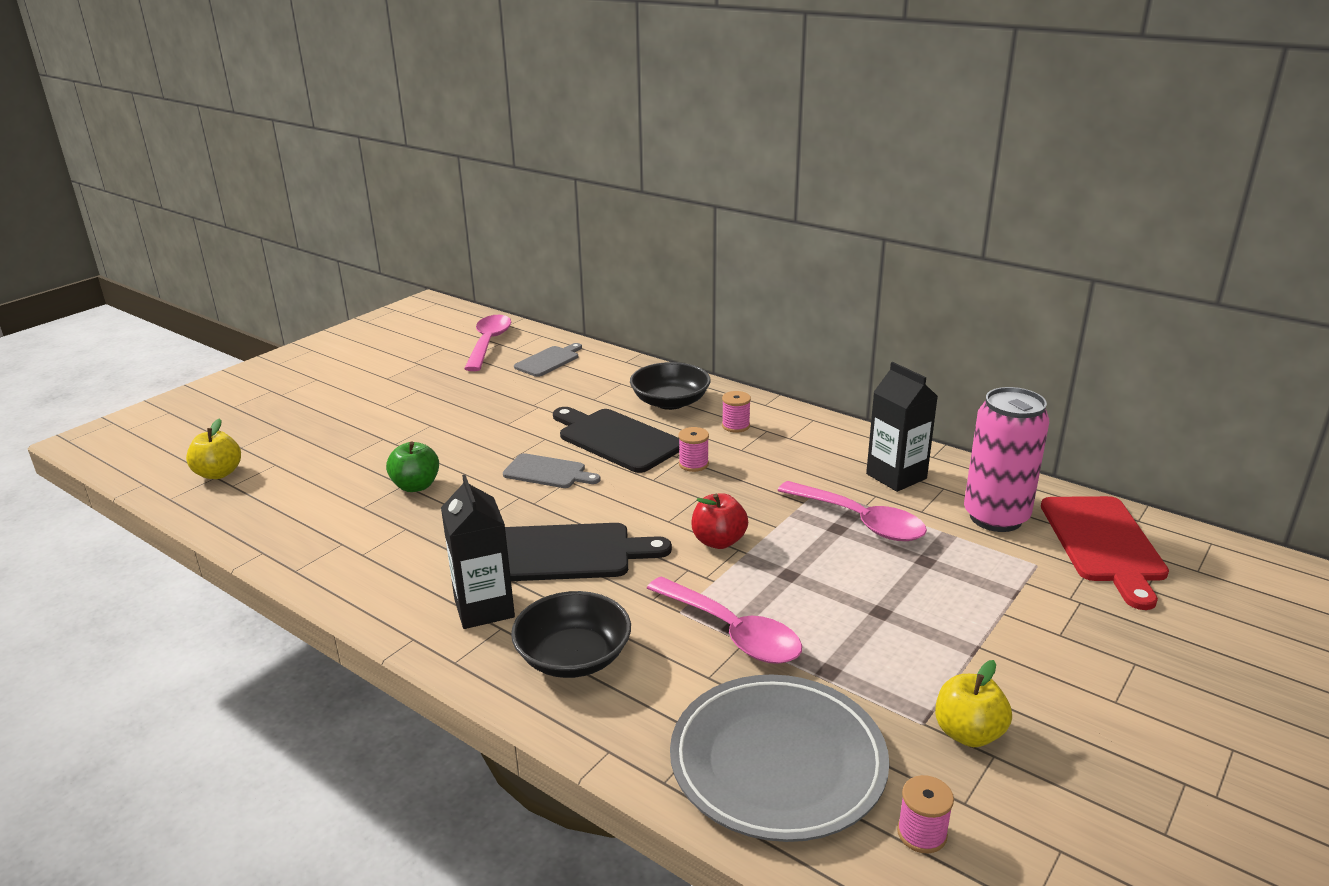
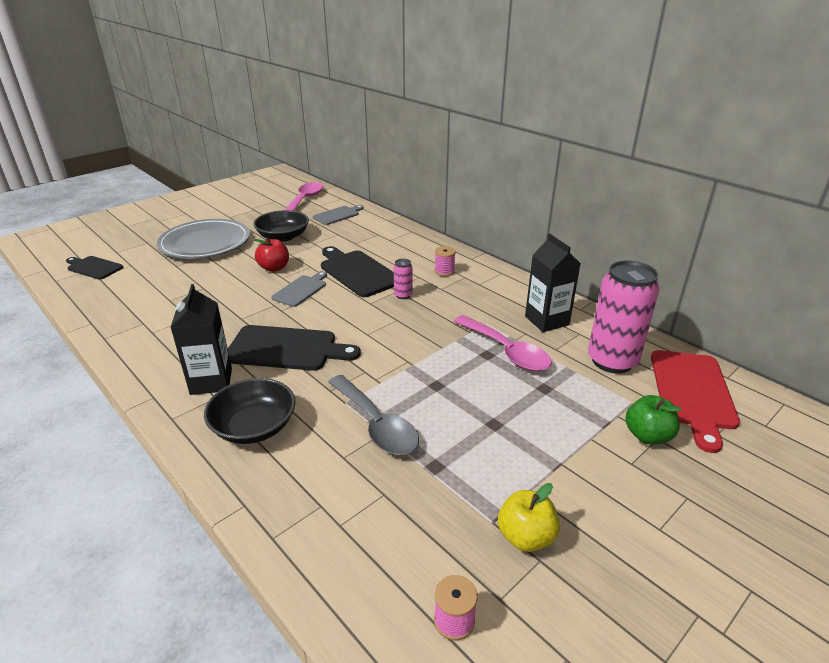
camera: 10 degrees right, 5 degrees up
yellow apple [186,418,241,479] -> black cutting board [66,256,123,280]
green apple [386,441,439,492] -> green apple moved to [625,395,682,444]
grey cutting board [503,453,601,488] -> grey cutting board turned 90 degrees counterclockwise [271,271,327,307]
black bowl [630,362,711,410] -> black bowl moved to [253,210,309,242]
pink spoon [647,576,802,664] -> grey spoon [328,375,419,455]
grey plate [670,675,889,842] -> grey plate moved to [157,219,250,259]
pink spool [678,427,709,472] -> pink can [393,259,413,299]
red apple [691,493,748,549] -> red apple moved to [254,238,289,272]

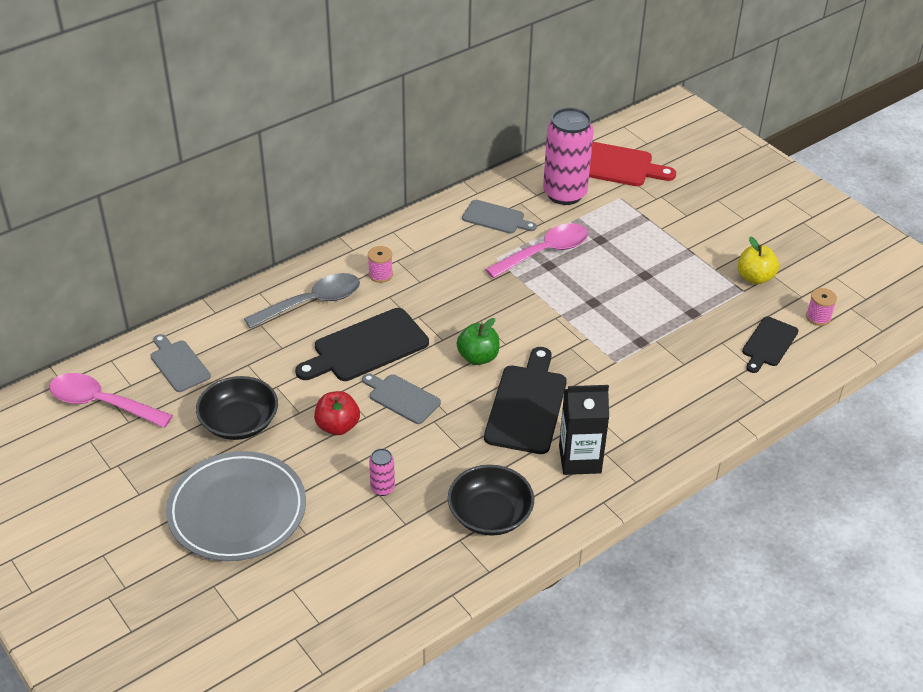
camera: 85 degrees left, 10 degrees up
black cutting board [66,256,123,280] -> black cutting board moved to [742,316,798,373]
black bowl [204,378,296,444] -> black bowl moved to [448,465,534,536]
grey spoon [328,375,419,455] -> grey spoon moved to [244,273,360,329]
pink can [393,259,413,299] -> pink can moved to [369,448,395,496]
black carton [525,234,581,332] -> grey cutting board [462,200,537,234]
green apple [625,395,682,444] -> green apple moved to [457,318,499,365]

